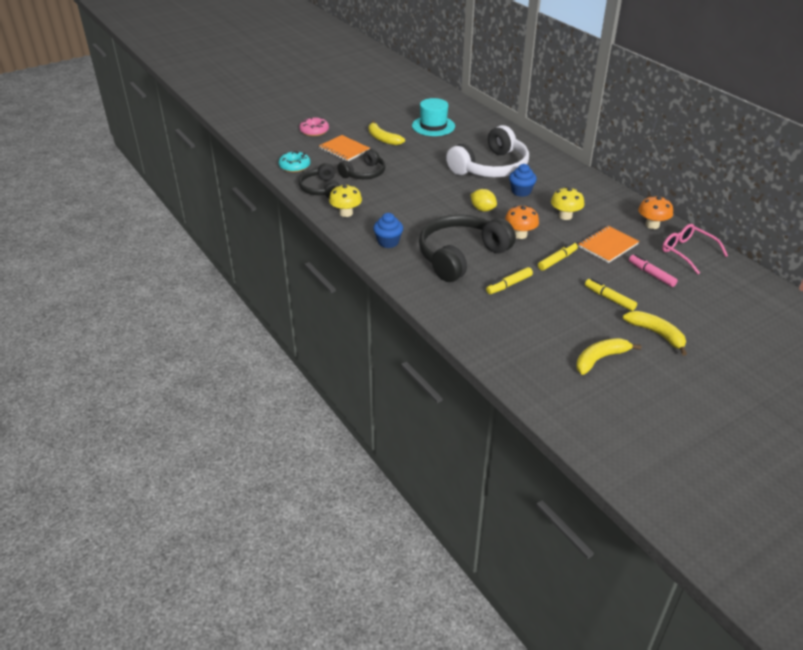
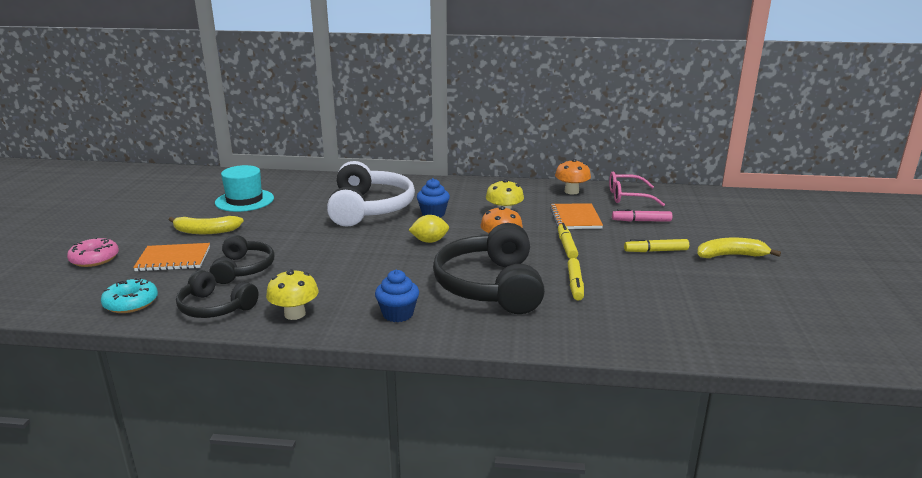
camera: 50 degrees left, 15 degrees down
yellow banana [576,338,641,375] -> none

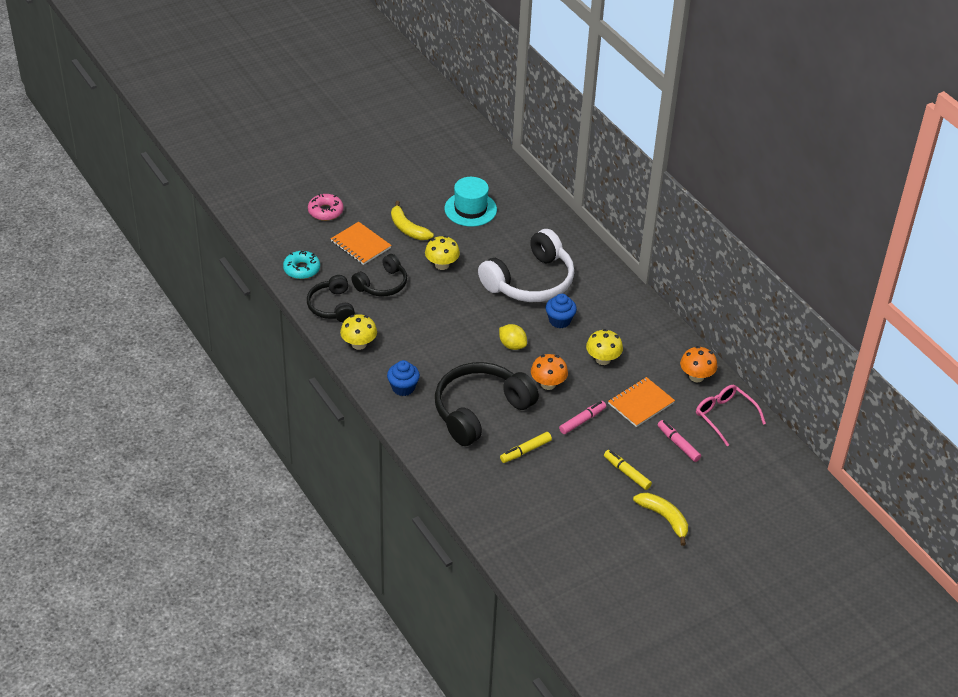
camera: 50 degrees right, 20 degrees up
yellow marker [558,223,578,259] -> pink marker [559,401,606,434]
none -> yellow mushroom [425,236,460,270]

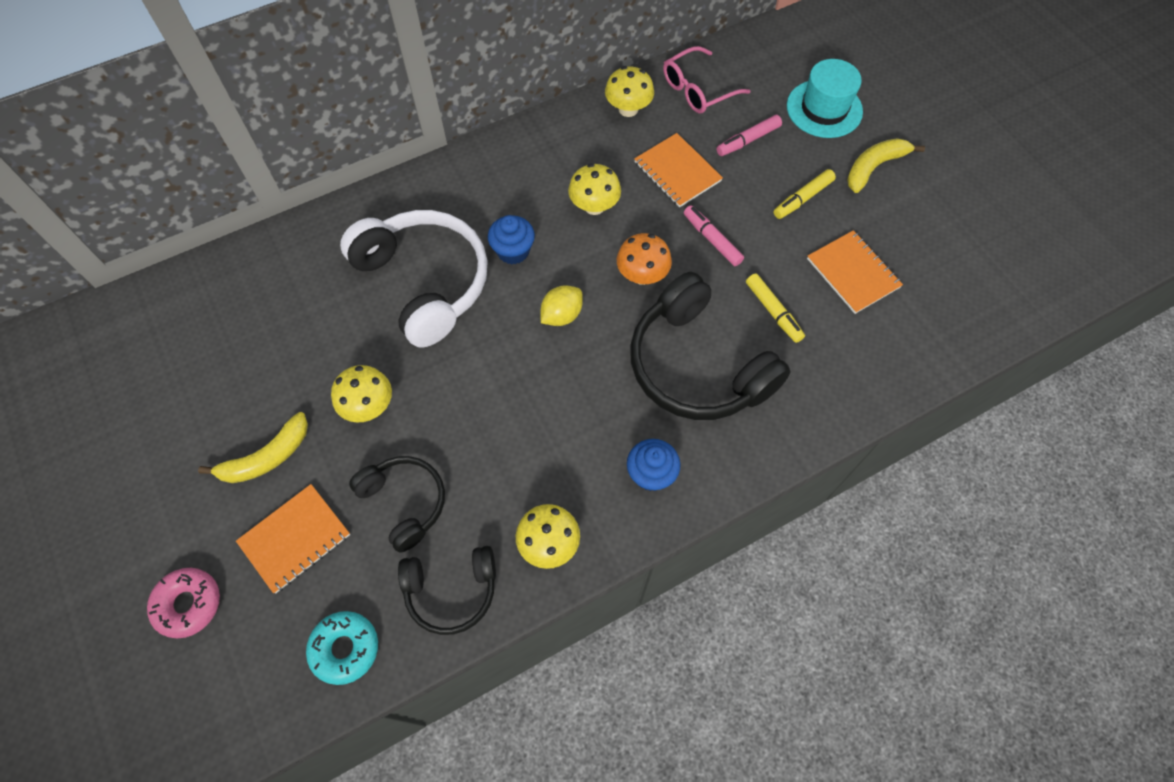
camera: 85 degrees left, 20 degrees up
turquoise hat [444,177,497,227] -> turquoise hat moved to [787,59,863,138]
orange mushroom [680,346,717,382] -> yellow mushroom [605,66,654,117]
none -> orange notebook [807,230,903,314]

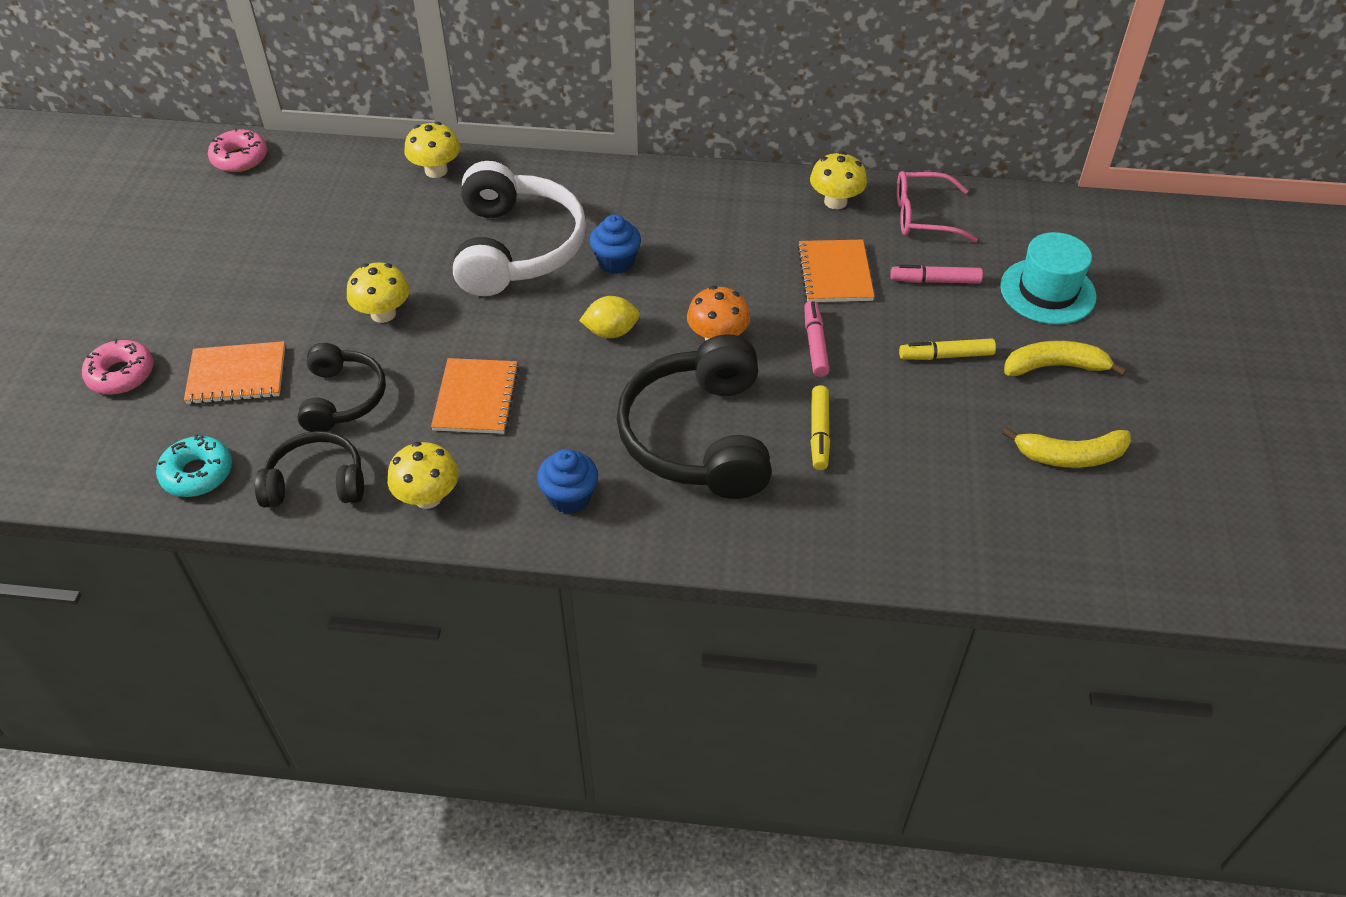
camera: 35 degrees right, 15 degrees down
yellow banana [198,412,308,483] -> yellow banana moved to [1002,427,1131,468]
black headphones [398,546,496,635] -> black headphones turned 150 degrees clockwise [255,431,364,507]
yellow mushroom [568,163,621,215] -> yellow mushroom moved to [404,122,460,178]
orange notebook [807,230,903,314] -> orange notebook moved to [431,358,519,434]
none -> pink donut [208,128,267,172]

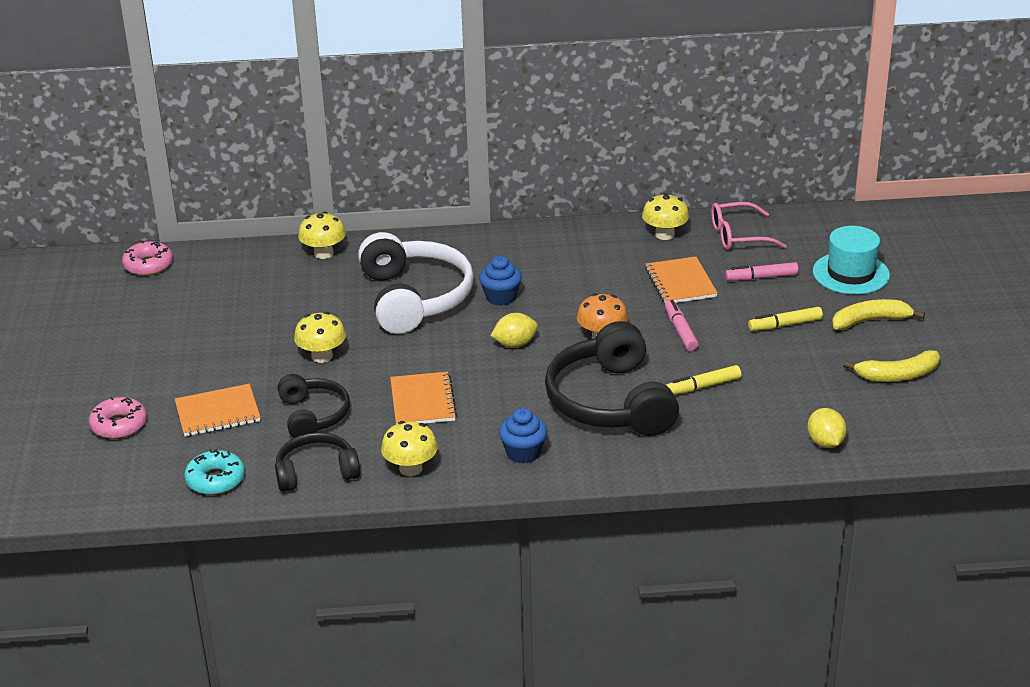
camera: 10 degrees left, 15 degrees down
yellow marker [810,385,830,470] -> yellow marker turned 75 degrees clockwise [666,365,741,395]
none -> yellow lemon [807,408,847,448]

